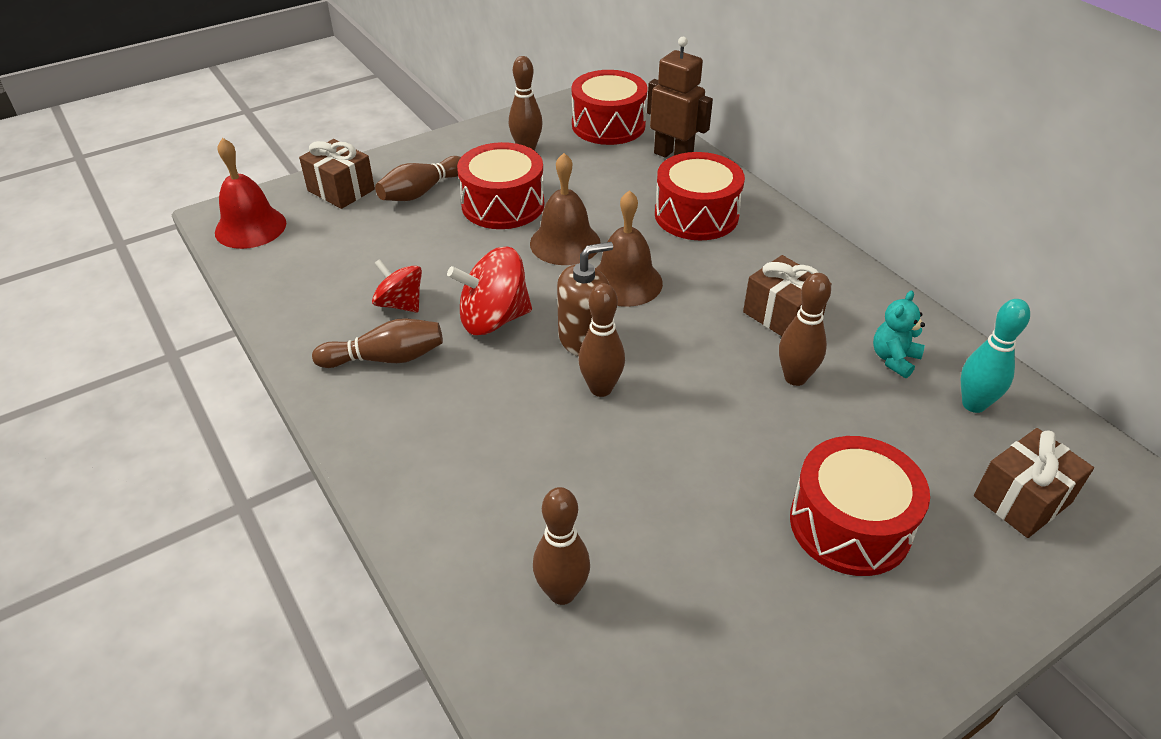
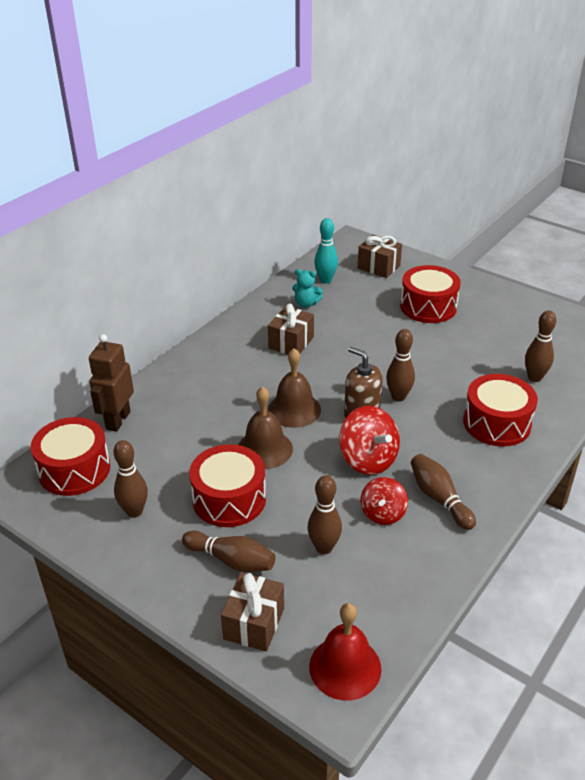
camera: 110 degrees left, 5 degrees down
red drum [655,152,745,240] -> red drum moved to [463,374,538,447]
brown bowling pin [779,273,831,386] -> brown bowling pin moved to [307,475,342,554]

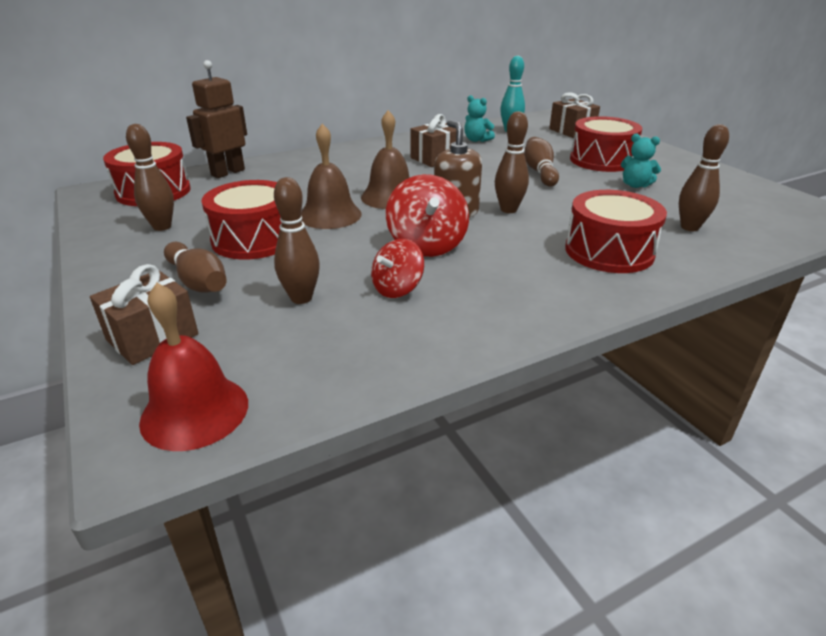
camera: 25 degrees right, 5 degrees down
brown bowling pin [411,454,476,530] -> brown bowling pin moved to [524,137,559,187]
none -> turquoise teddy bear [621,134,661,188]

